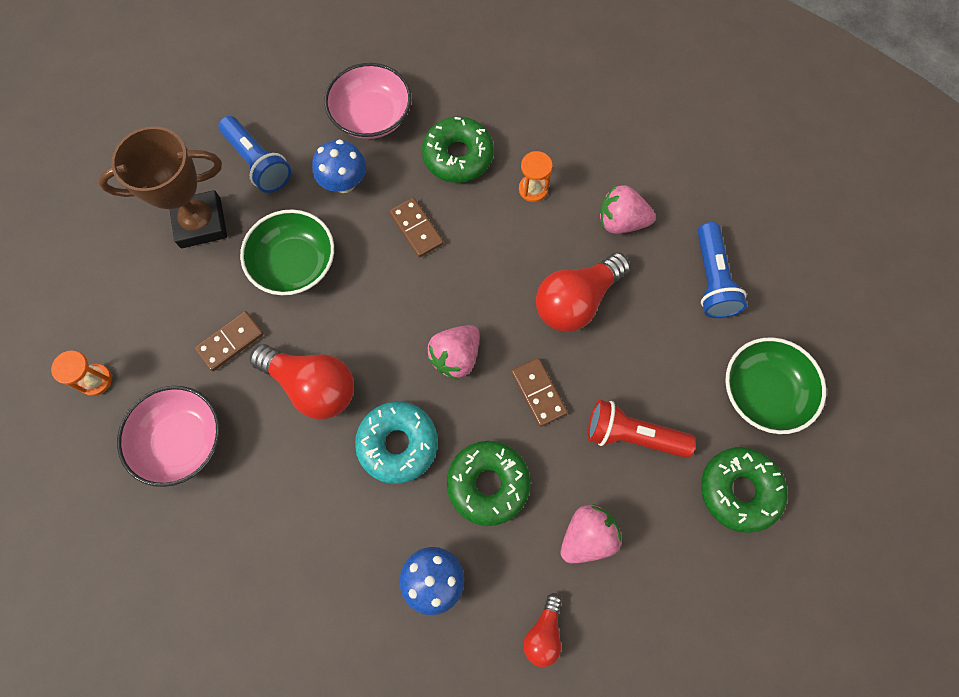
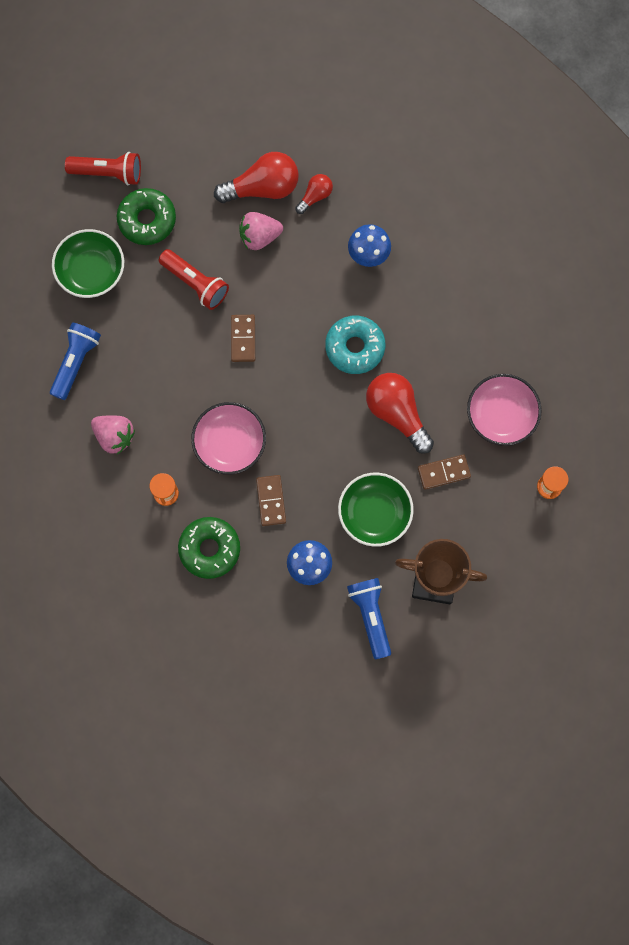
camera: 155 degrees left, 5 degrees up
pink bowl [324,63,411,139] -> pink bowl moved to [191,402,266,475]
pink strawberry [427,325,479,380] -> none
green donut [447,441,531,526] -> none
red light bulb [536,253,630,332] -> red light bulb moved to [214,152,299,203]
none -> red flashlight [65,152,141,185]

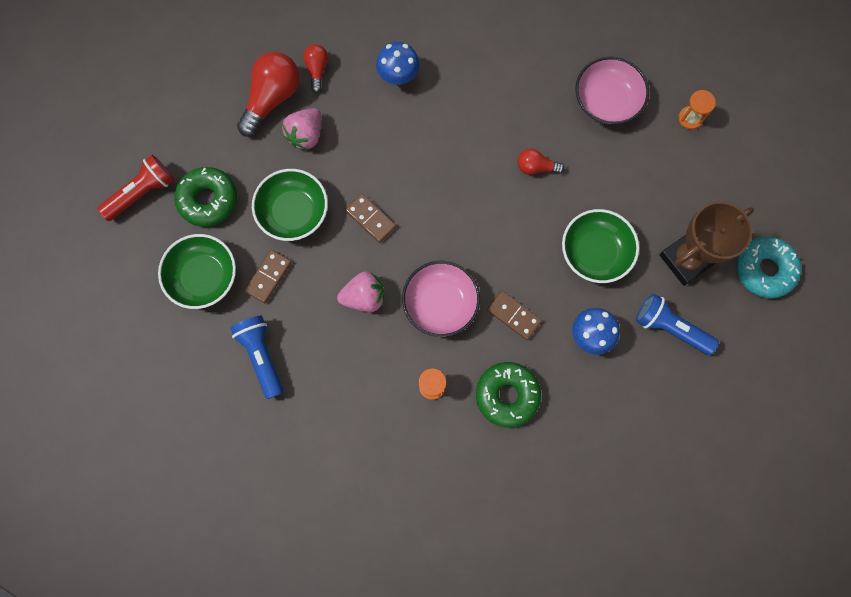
camera: 45 degrees left, 0 degrees up
pink strawberry [91,415,135,455] -> pink strawberry moved to [337,271,384,312]
red flashlight [159,249,229,310] -> green bowl [252,169,328,241]
turquoise donut [325,316,385,374] -> turquoise donut moved to [736,237,801,299]
red light bulb [366,373,434,454] -> red light bulb [517,148,565,174], size x0.54
brown domino [418,454,471,490] -> brown domino moved to [244,250,292,303]

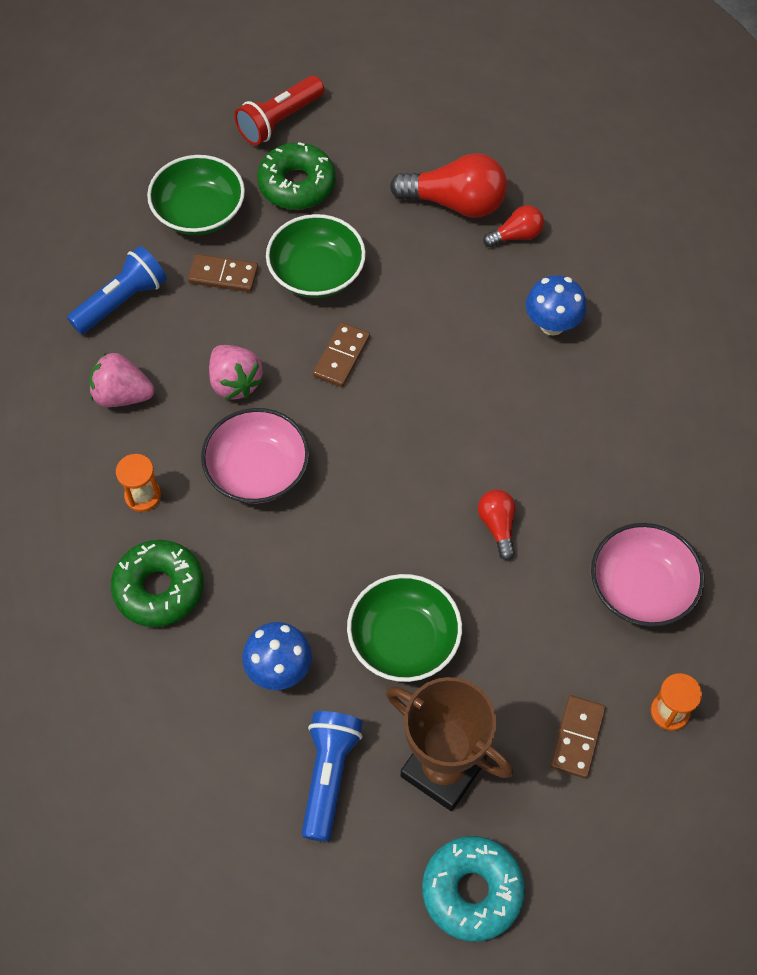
camera: 70 degrees right, 15 degrees down
red flashlight [97,155,174,221] -> red flashlight turned 105 degrees clockwise [234,76,324,145]
pink strawberry [282,108,322,150] -> pink strawberry moved to [89,353,154,407]
brown domino [487,291,542,340] -> brown domino moved to [550,695,606,779]

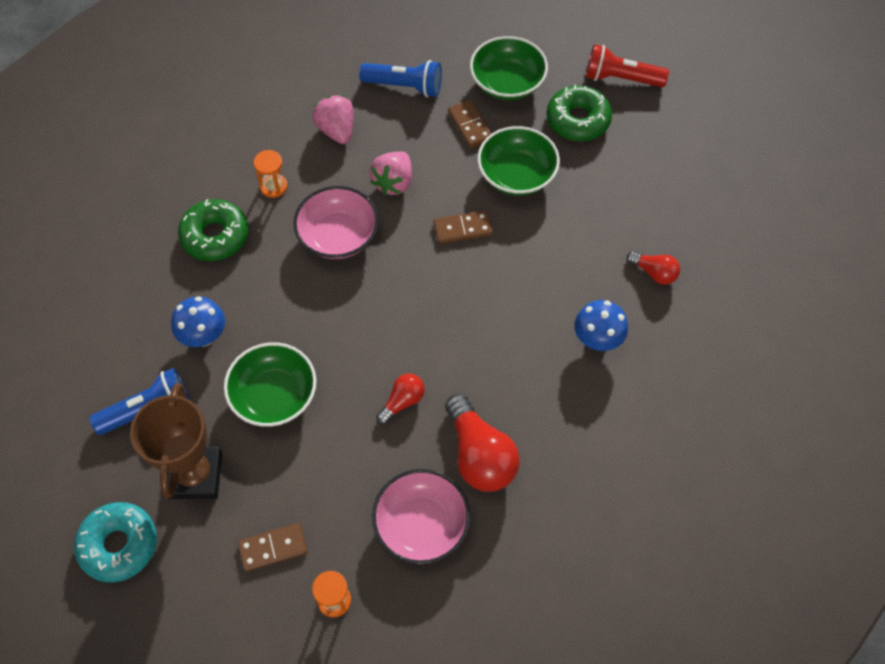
camera: 55 degrees right, 0 degrees up
red light bulb [390,153,507,218] -> red light bulb moved to [445,394,520,492]

